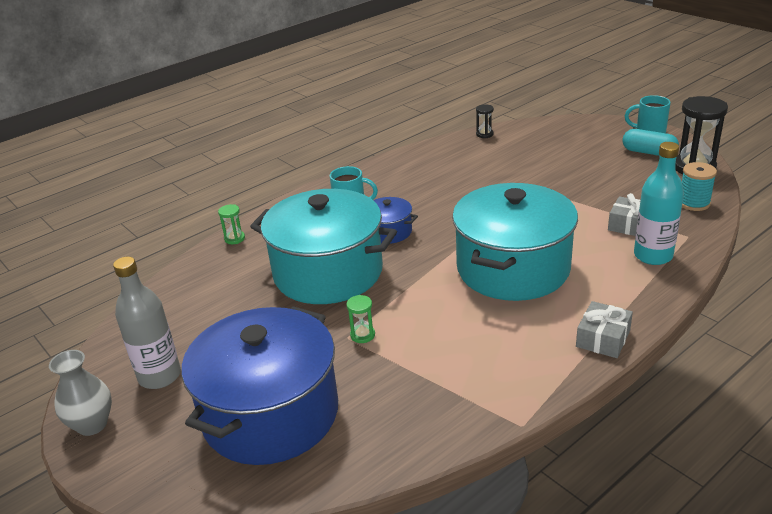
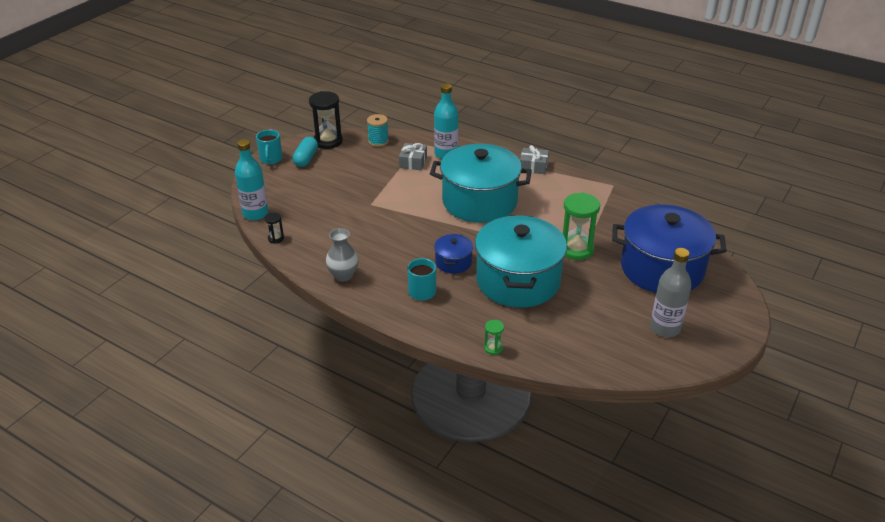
camera: 110 degrees left, 5 degrees up
grey vase [49,350,112,436] -> grey vase moved to [326,228,359,282]
green hourglass [346,295,375,343] -> green hourglass [563,193,600,260], size x2.11
none -> turquoise bottle [235,139,269,220]

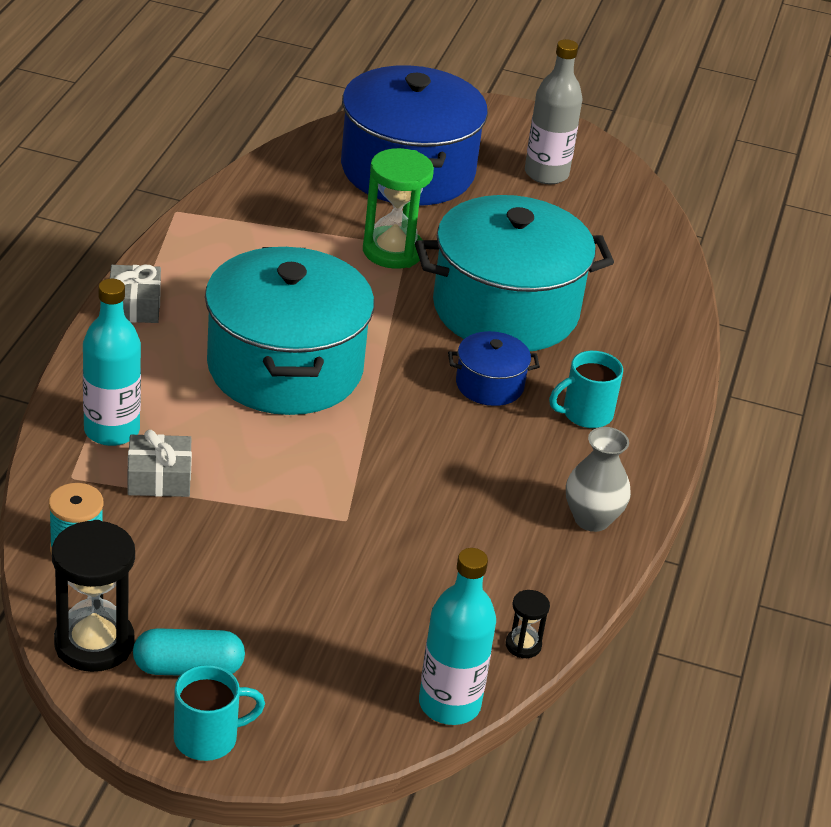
camera: 110 degrees left, 0 degrees up
green hourglass [484,320,504,355] -> none

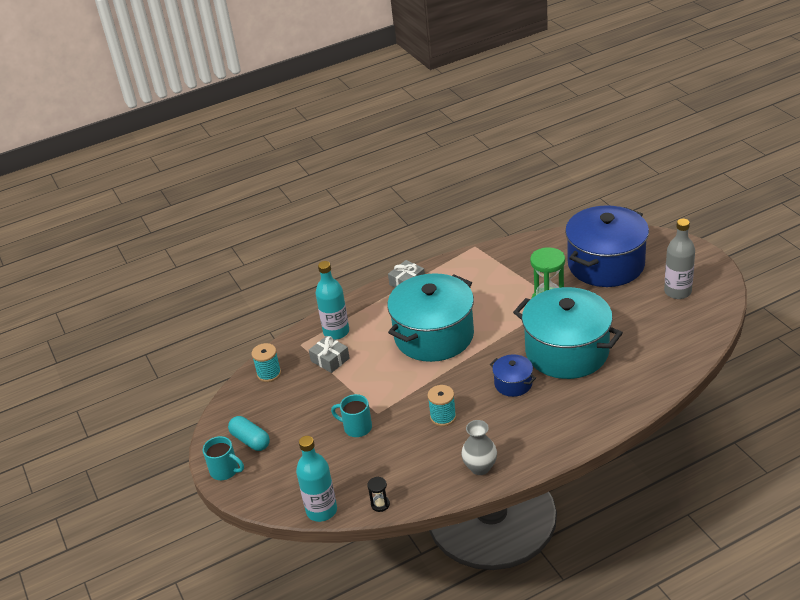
camera: 55 degrees right, 0 degrees up
black hourglass [52,520,135,672] -> none
turquoise mug [549,351,623,428] -> turquoise mug moved to [331,394,372,437]
none -> turquoise spool [428,385,456,426]

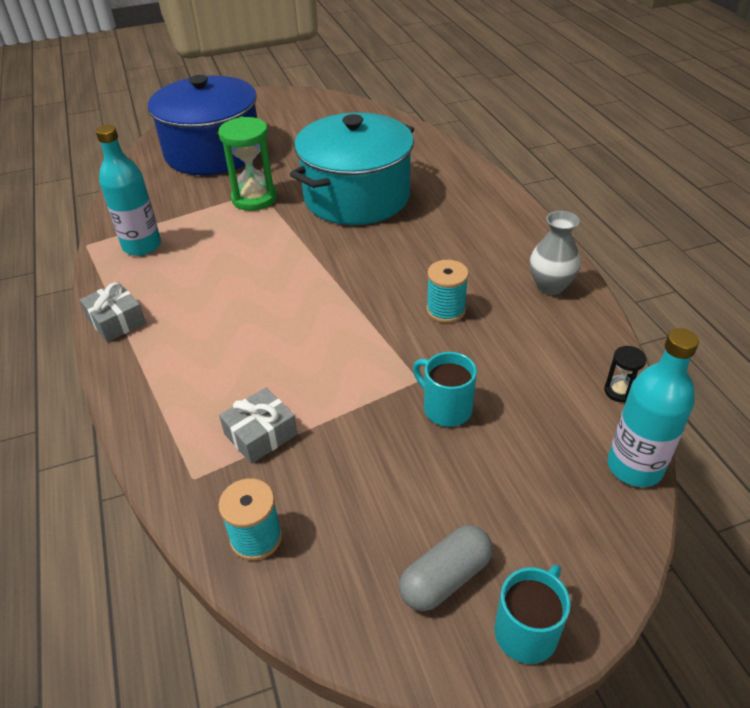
camera: 85 degrees left, 5 degrees up
turquoise capsule [228,416,270,451] -> grey capsule [399,525,492,611]
turquoise bottle [315,261,349,340] -> turquoise bottle moved to [95,125,161,256]
turquoise mug [331,394,372,437] -> turquoise mug turned 105 degrees clockwise [413,352,477,427]
turquoise pot [387,273,474,362] -> none
blue pot [490,354,536,397] -> none
grey bottle [664,219,695,299] -> none

